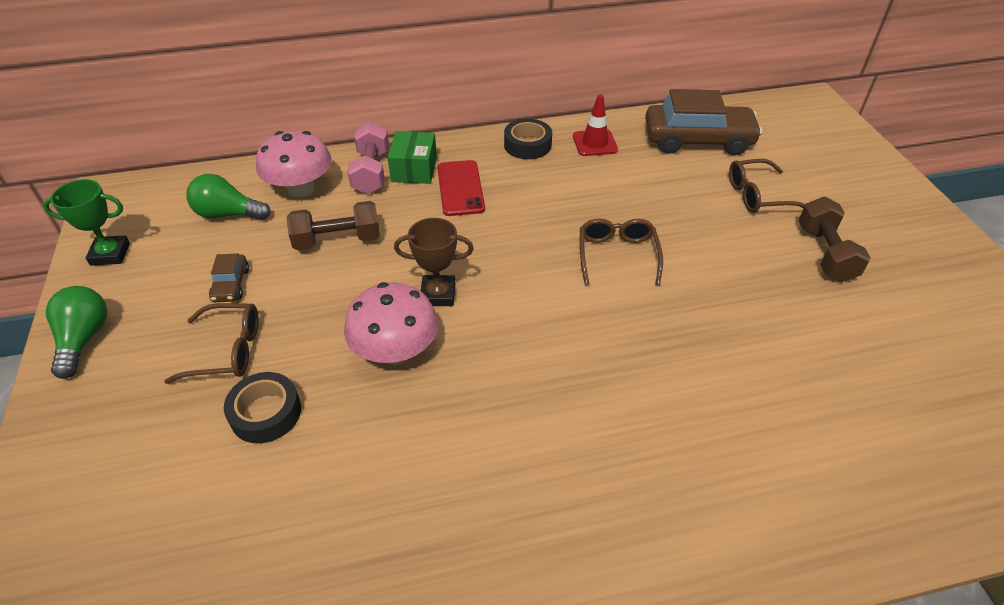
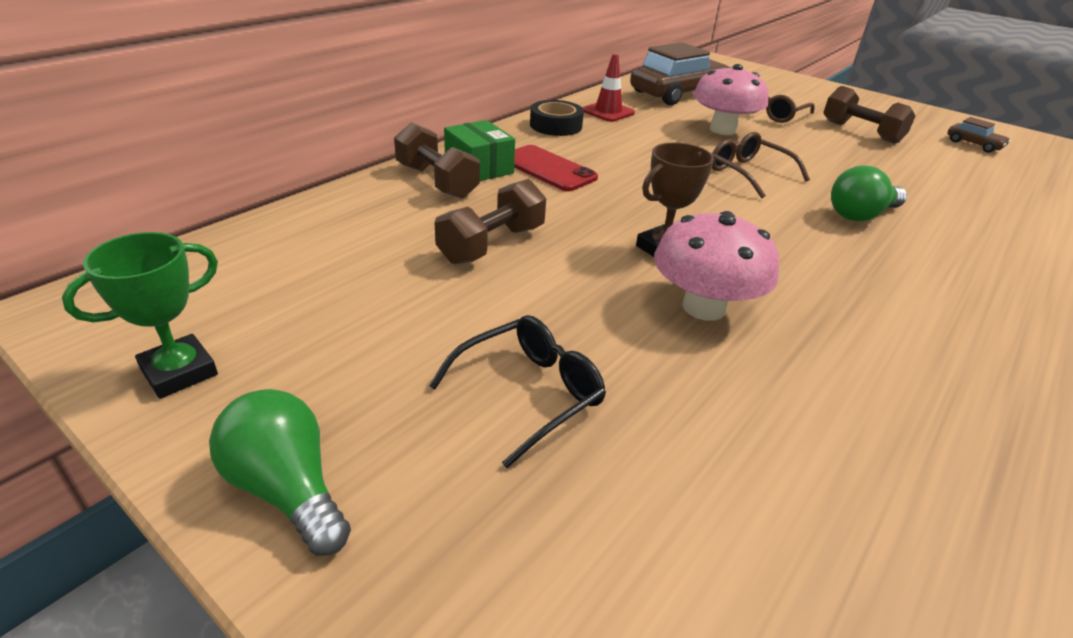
camera: 40 degrees left, 10 degrees down
brown glasses [164,303,259,384] -> black glasses [429,315,606,468]
green light bulb [186,174,271,220] -> green light bulb moved to [831,165,907,222]
brown car [209,253,249,302] -> brown car moved to [947,117,1011,153]
black tape [224,372,301,443] -> none
pink mushroom [256,131,332,197] -> pink mushroom moved to [693,64,769,135]
pink dumbbell [348,122,389,194] -> brown dumbbell [394,122,480,199]

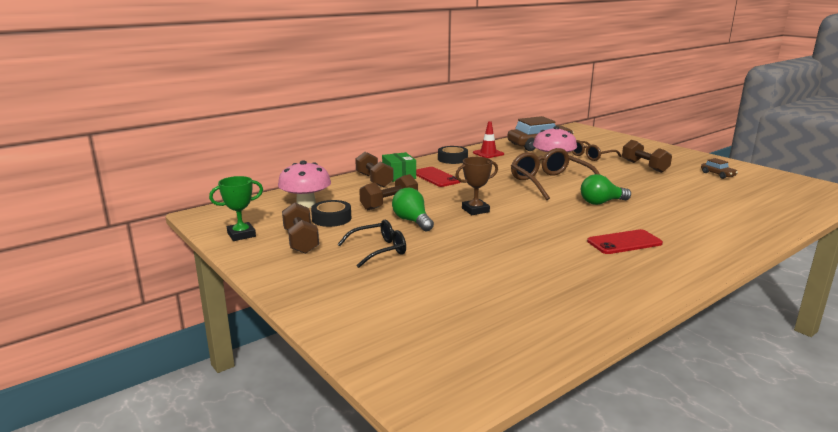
camera: 15 degrees right, 15 degrees down
green light bulb [209,389,351,556] -> green light bulb moved to [392,188,434,231]
pink mushroom [654,211,779,321] -> pink mushroom moved to [278,160,331,208]
brown glasses [712,132,810,198] -> brown glasses [511,148,600,200], size x1.59
none -> brown dumbbell [282,203,319,254]
none -> black tape [311,200,351,227]
none -> red phone [587,229,663,254]

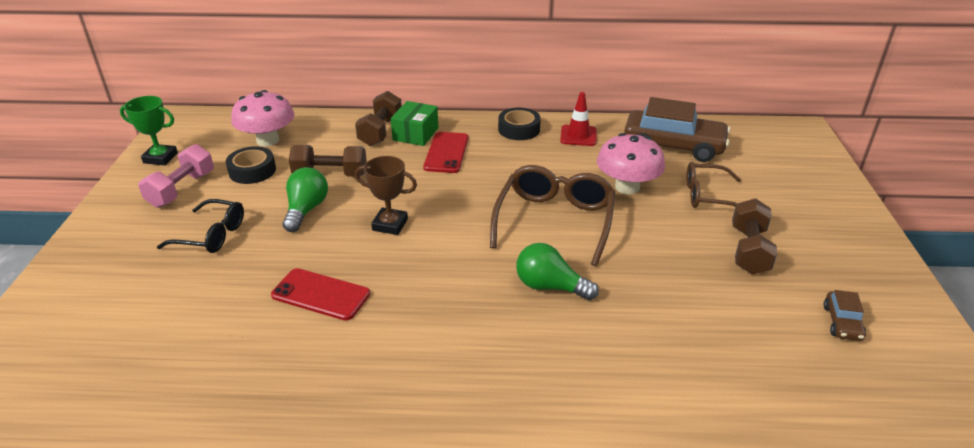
camera: 40 degrees right, 15 degrees up
brown dumbbell [282,203,319,254] -> pink dumbbell [138,144,214,208]
red phone [587,229,663,254] -> red phone moved to [271,268,370,321]

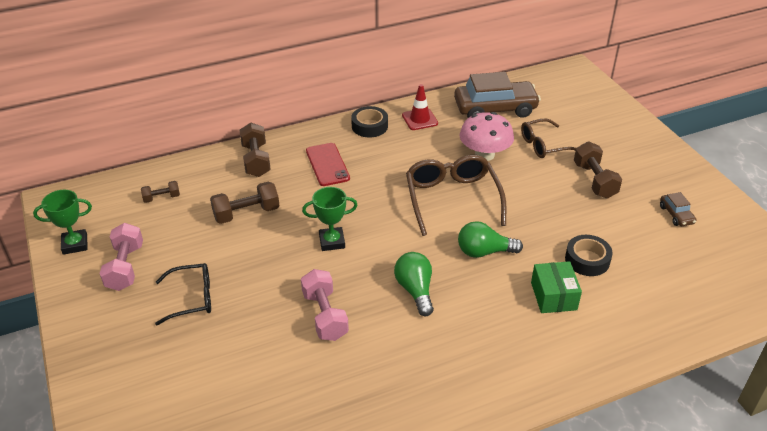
camera: 25 degrees left, 5 degrees up
black tape [226,146,276,184] -> black tape moved to [565,235,613,276]
pink mushroom [231,90,294,146] -> brown dumbbell [141,181,180,203]
red phone [271,268,370,321] -> pink dumbbell [301,269,349,341]
green light bulb [283,167,328,232] -> green light bulb moved to [394,252,434,316]
brown trophy [355,156,417,235] -> green trophy [302,187,358,251]
green box [391,101,438,146] -> green box moved to [531,261,582,313]

